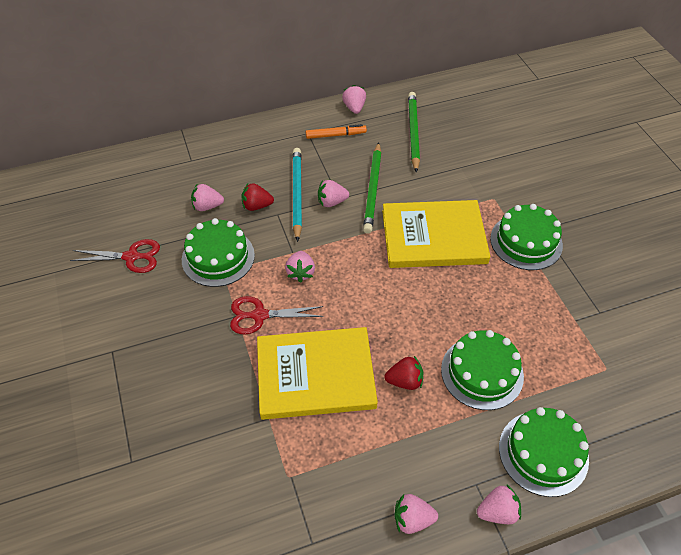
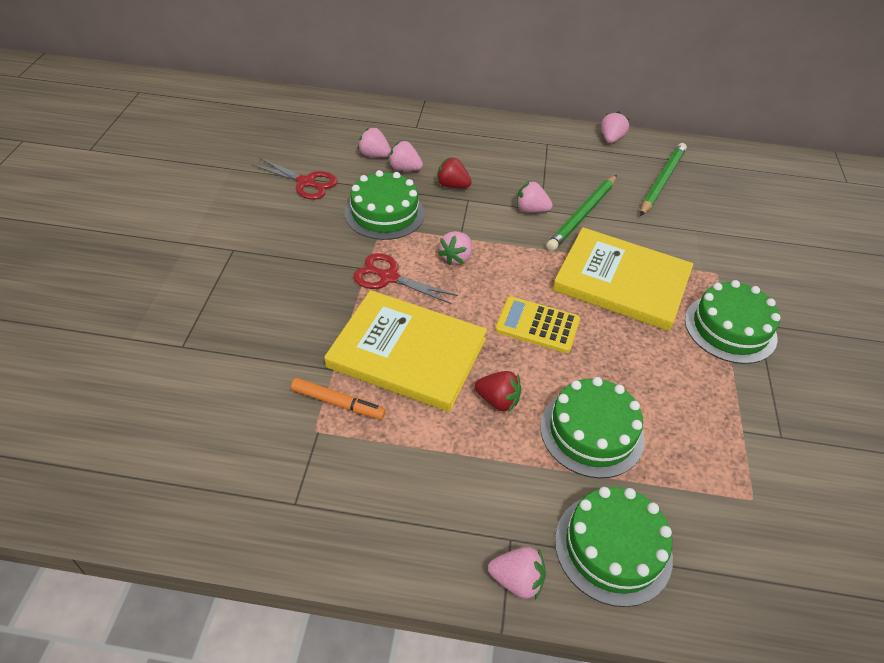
camera: 25 degrees right, 5 degrees down
turquoise pencil [292,148,302,242] -> none
orange marker [306,124,367,139] -> orange marker moved to [291,378,386,419]
pink strawberry [394,494,438,534] -> pink strawberry moved to [358,127,391,157]
none -> yellow calculator [495,296,580,353]

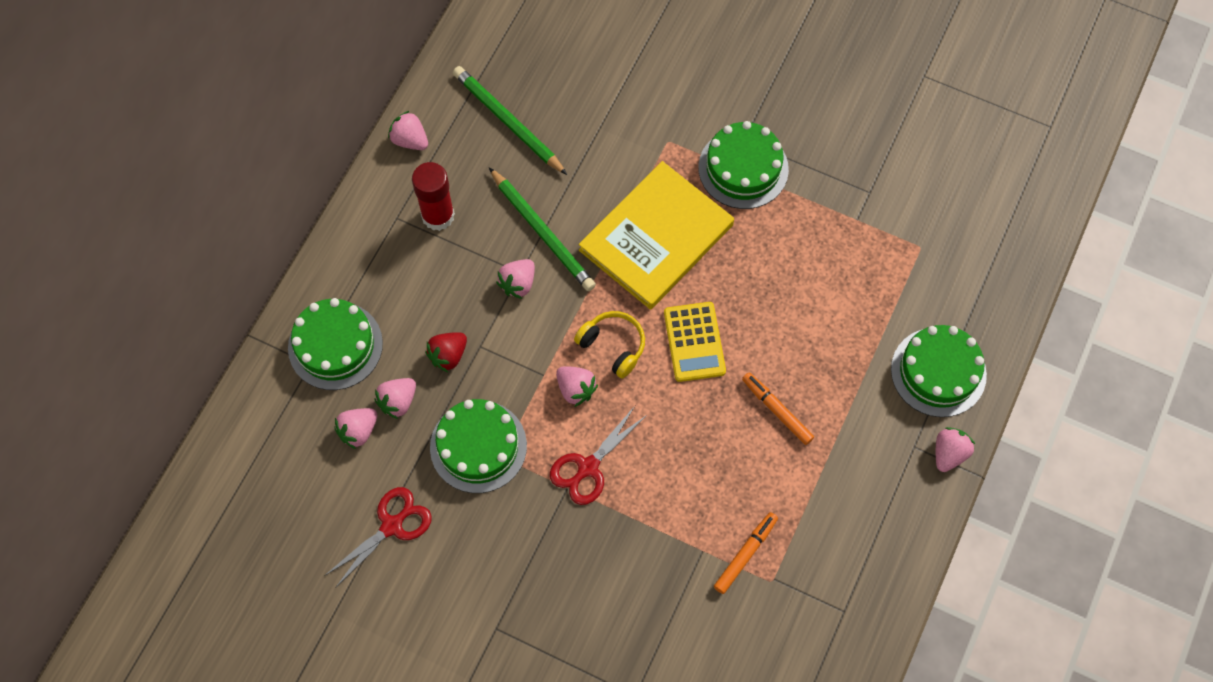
camera: 70 degrees left, 20 degrees up
yellow book [325,290,487,412] -> none
red strawberry [475,371,521,412] -> orange marker [742,372,814,445]
yellow calculator [495,296,580,353] -> yellow calculator turned 45 degrees counterclockwise [664,302,726,382]
green cake [540,377,645,478] -> green cake moved to [288,298,383,390]
none -> red glue stick [412,162,455,231]
none -> yellow headphones [574,311,645,379]

